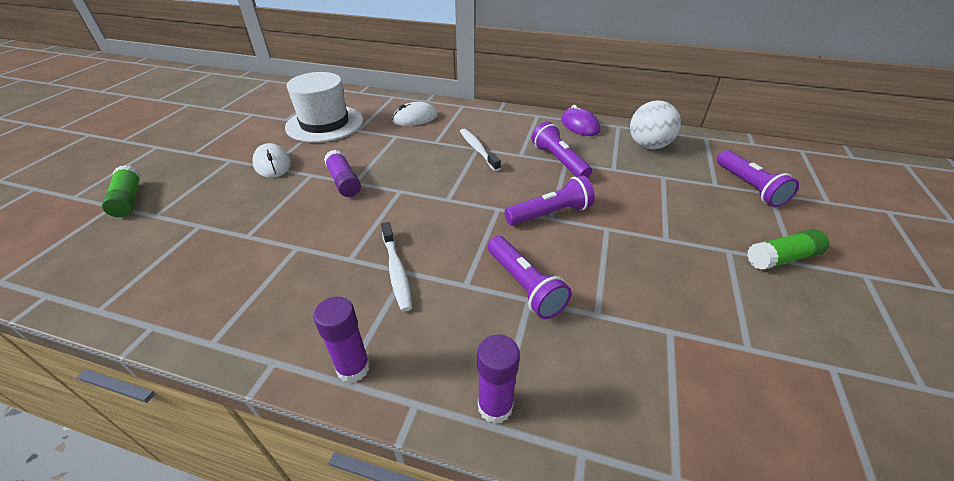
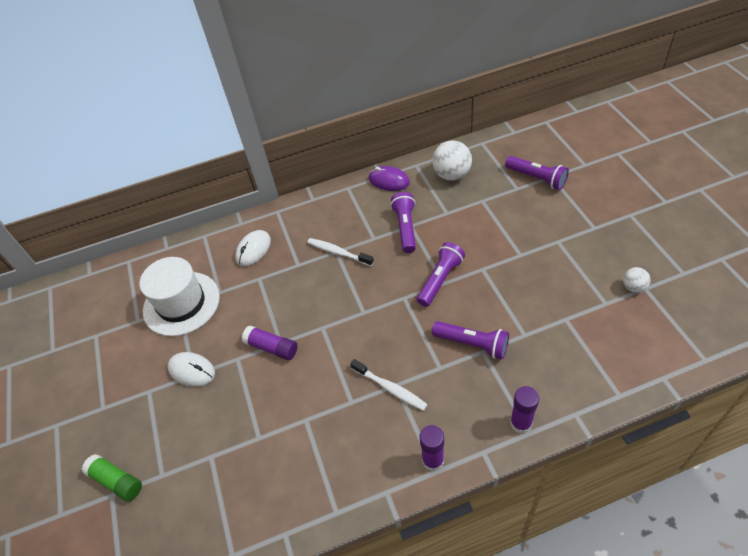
camera: 30 degrees left, 10 degrees up
purple flashlight [532,121,592,178] -> purple flashlight turned 60 degrees clockwise [390,192,416,253]
green glue stick [747,229,829,270] -> none
none -> white ball [623,267,651,293]

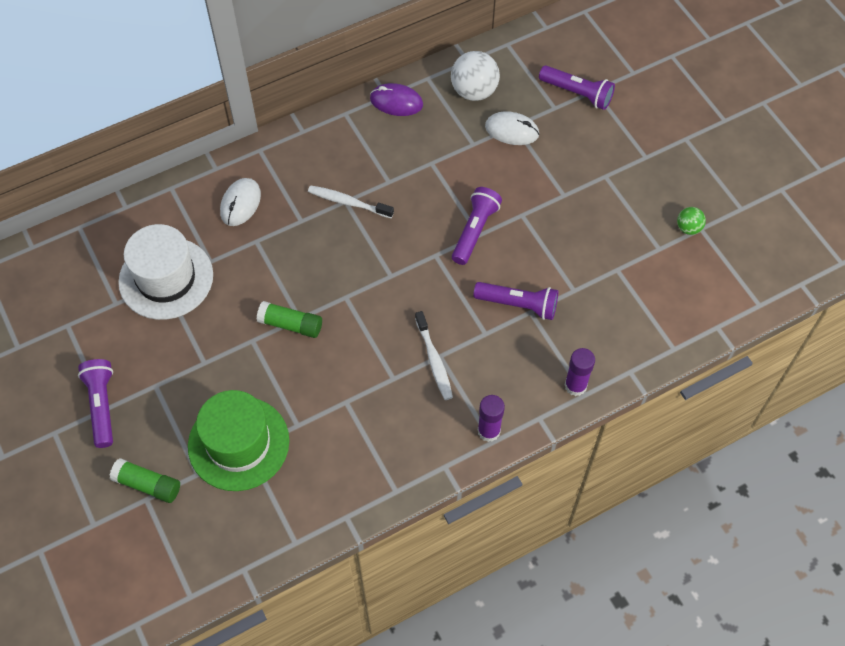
camera: 15 degrees left, 10 degrees up
white mouse [167,352,215,387] -> white mouse moved to [485,111,539,145]
purple glue stick [242,325,297,360] -> green glue stick [257,301,322,338]
white toothbrush [350,359,428,411] -> white toothbrush turned 45 degrees clockwise [415,311,453,400]
purple flashlight [390,192,416,253] -> purple flashlight moved to [78,359,113,448]
white ball [623,267,651,293] -> green ball [677,207,706,235]
none -> green hat [188,390,289,491]

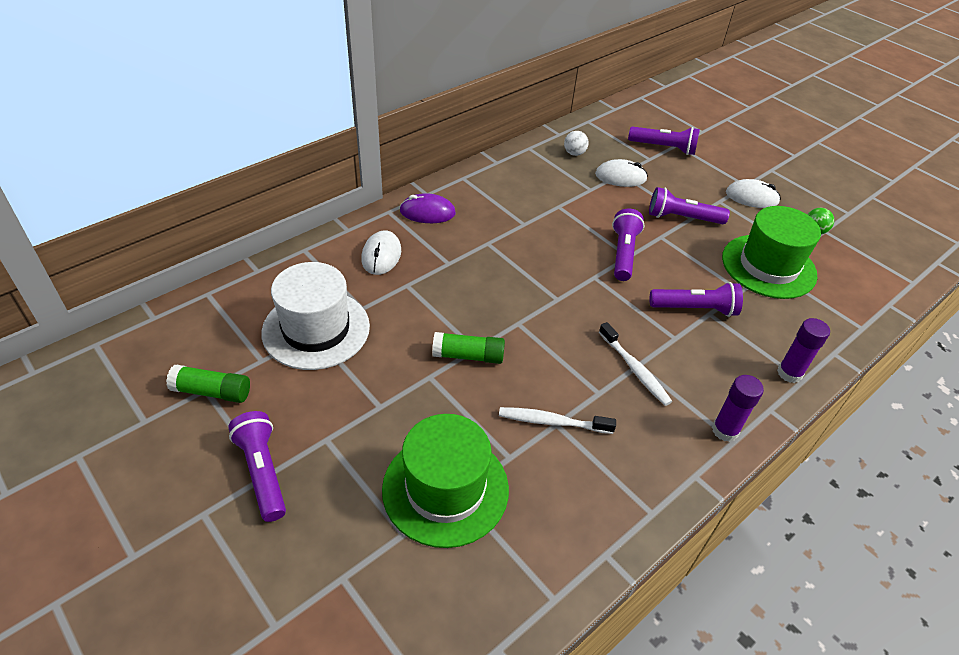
camera: 15 degrees left, 15 degrees down
green glue stick [110,458,180,503] -> green glue stick moved to [166,365,250,403]
white toothbrush [308,185,394,218] -> white toothbrush moved to [499,407,616,434]
purple mouse [370,83,423,116] -> purple mouse moved to [400,193,456,223]
white ball [451,51,500,101] -> white ball [564,131,589,156], size x0.54
none -> purple flashlight [649,187,730,224]
none -> green hat [722,206,821,299]
none -> white mouse [726,179,781,208]

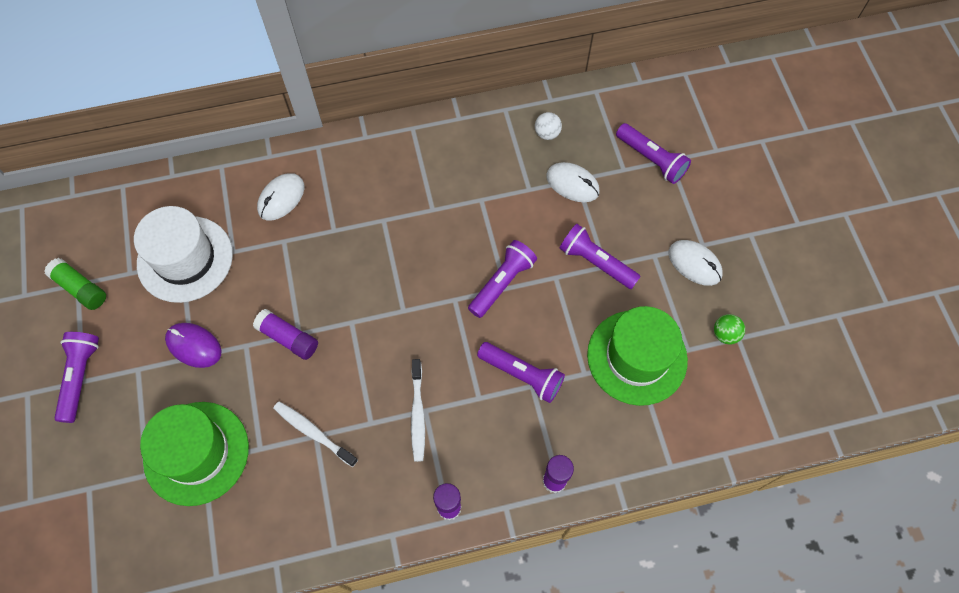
camera: 30 degrees right, 20 degrees up
purple mouse [400,193,456,223] -> purple mouse moved to [165,323,222,368]
green glue stick [432,332,505,364] -> purple glue stick [253,309,318,360]

